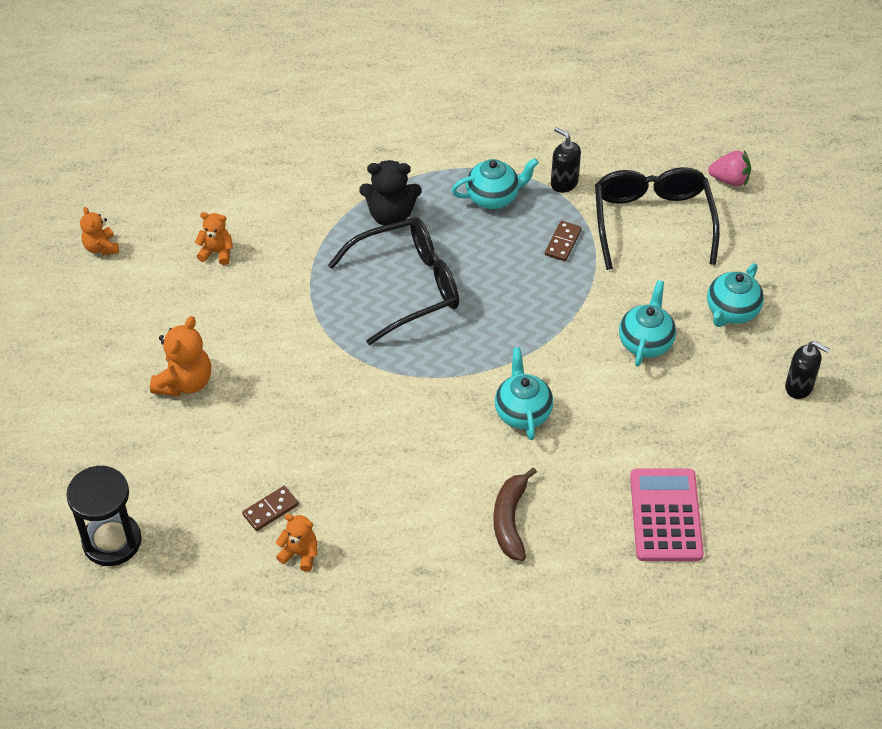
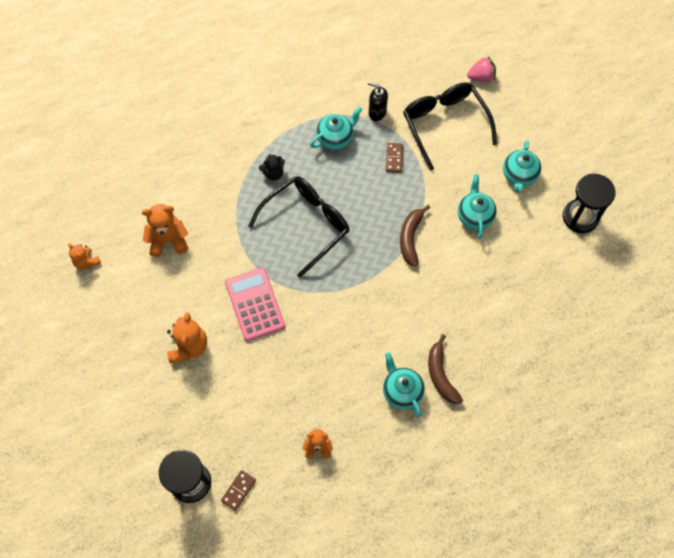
camera: 20 degrees left, 15 degrees up
orange teddy bear [195,212,233,265] -> orange teddy bear [142,204,188,257], size x1.61
brown domino [242,486,299,531] -> brown domino moved to [221,470,256,511]
black teddy bear [359,160,422,226] -> black teddy bear [259,154,285,181], size x0.62
turquoise teapot [495,347,554,440] -> turquoise teapot moved to [383,352,425,417]
pink calculator [630,469,704,561] -> pink calculator moved to [225,268,285,341]
black soap dispenser [785,341,829,399] -> black hourglass [563,174,615,233]
none -> brown banana [400,205,430,267]

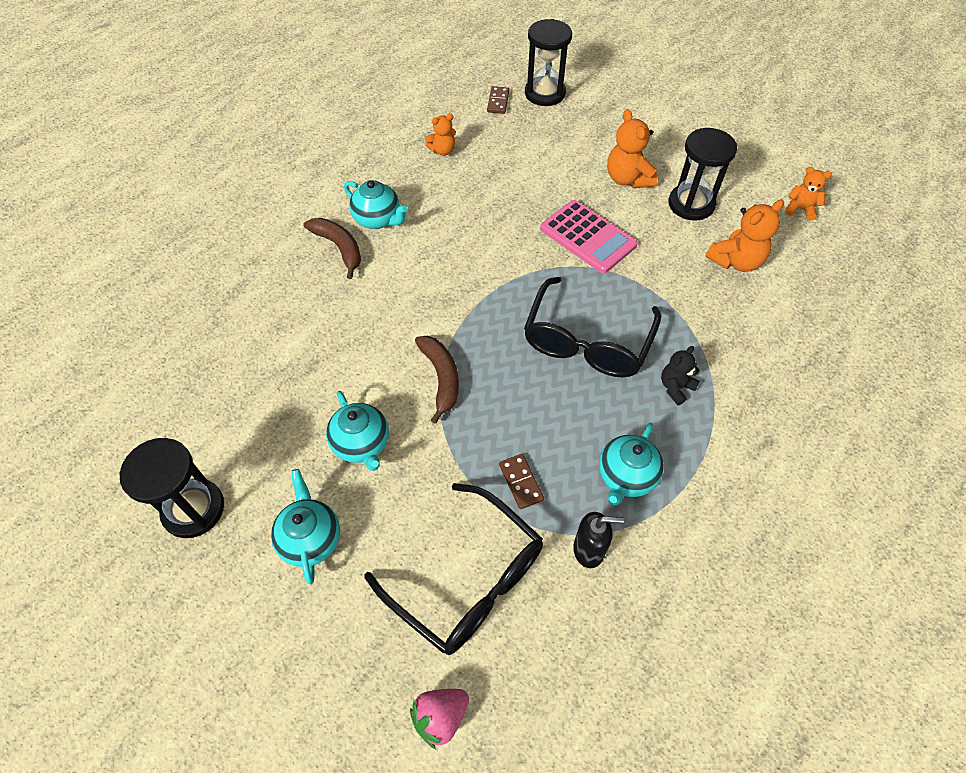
camera: 155 degrees right, 10 degrees down
none -> black hourglass [668,128,737,221]

